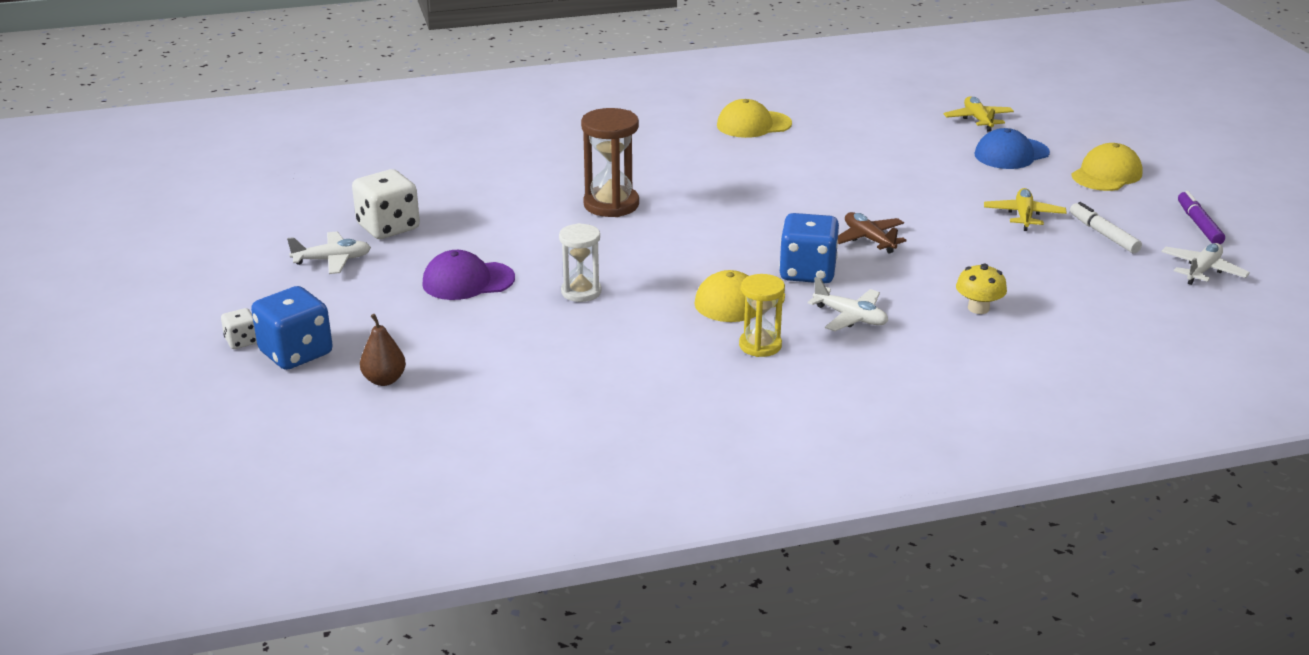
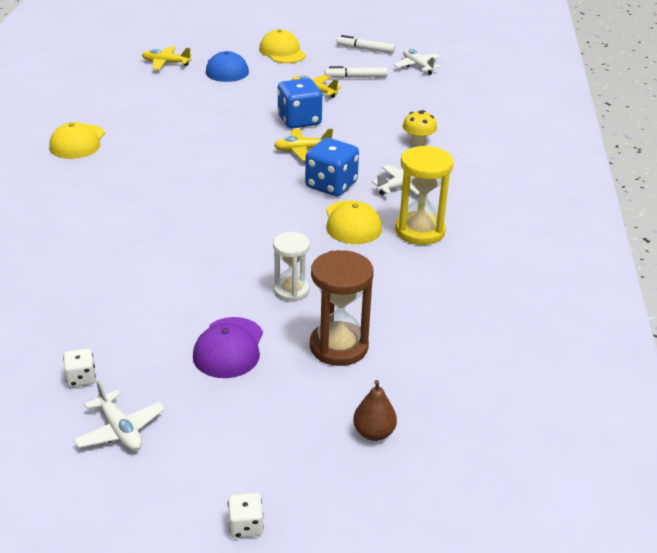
camera: 70 degrees left, 5 degrees up
blue dice [251,286,333,370] -> blue dice moved to [277,78,322,129]
white plane [287,232,371,274] -> white plane turned 135 degrees clockwise [74,380,165,450]
white dice [352,169,420,239] -> white dice [63,348,96,387], size x0.51
brown hourglass [581,108,639,217] -> brown hourglass moved to [310,250,374,366]
yellow hourglass [739,274,785,357] -> yellow hourglass [395,145,454,245], size x1.54
brown plane [838,212,907,254] -> yellow plane [274,129,333,161]
purple marker [1178,191,1225,244] -> white marker [336,35,395,54]

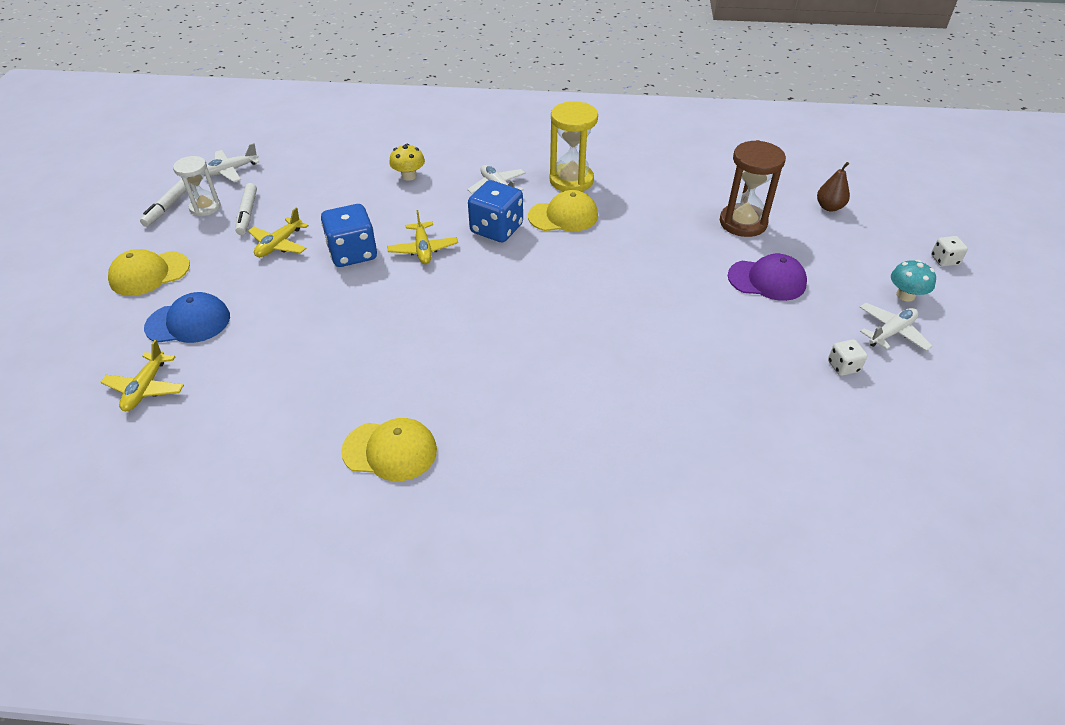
camera: 90 degrees left, 10 degrees up
white hourglass [273,232,310,302] -> white hourglass moved to [173,156,221,216]
none -> turquoise mushroom [891,260,936,302]

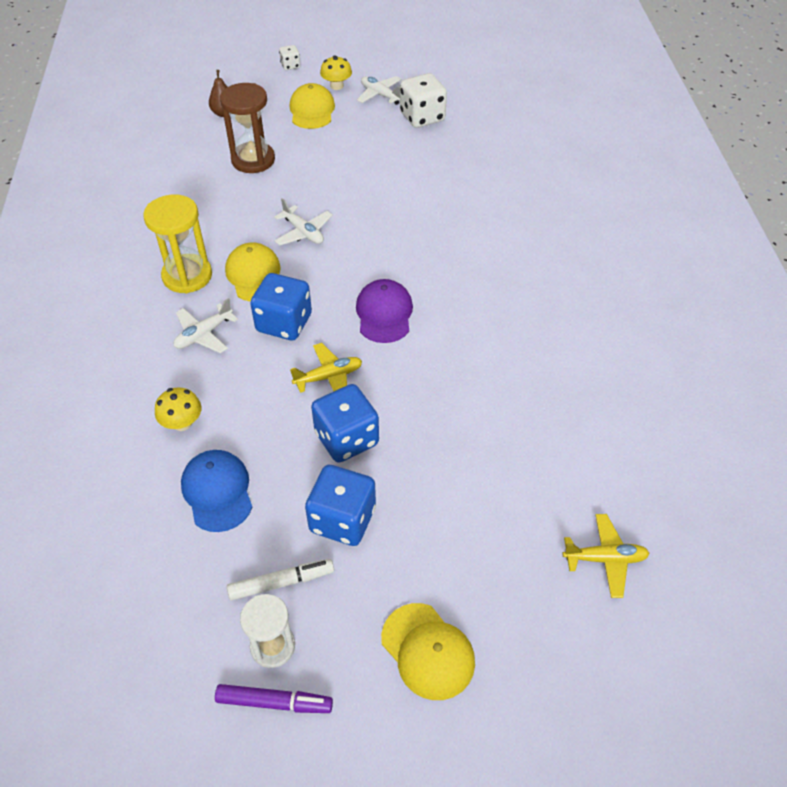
camera: 100 degrees left, 5 degrees up
white marker [140,178,191,227] -> purple marker [215,684,333,713]
blue cap [144,292,230,343] -> blue cap moved to [181,450,252,532]
white plane [207,143,259,182] -> white plane moved to [274,198,333,246]
yellow plane [248,208,309,257] -> blue dice [305,465,376,546]
yellow cap [341,418,437,481] -> yellow cap moved to [290,83,335,129]
purple cap [728,254,807,301] -> purple cap moved to [356,279,413,343]
white dice [828,339,867,376] -> white dice [400,73,447,128], size x1.97
turquoise mushroom [891,260,936,302] -> yellow mushroom [320,56,352,90]

